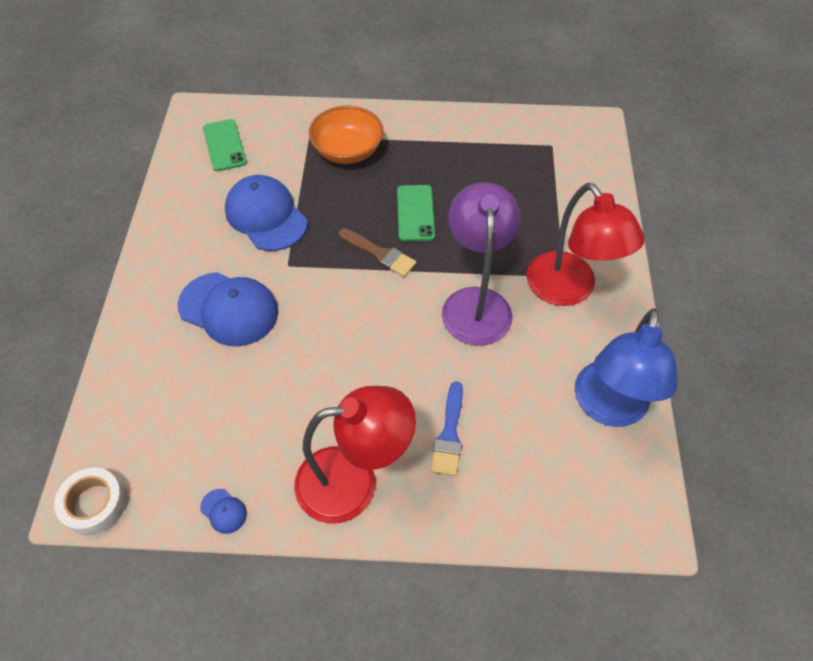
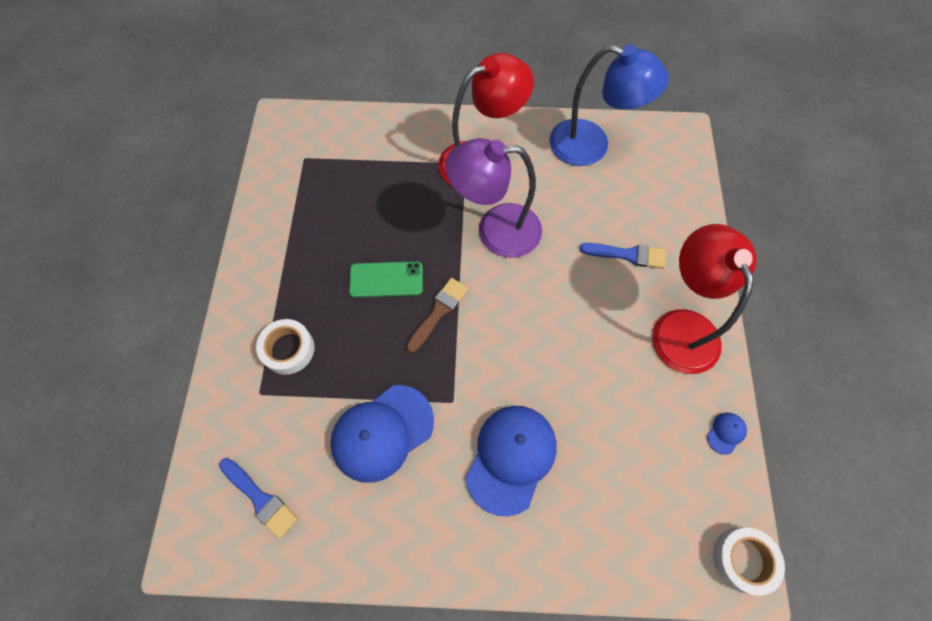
camera: 90 degrees left, 10 degrees up
green phone [203,119,247,171] -> blue brush [219,458,298,539]
orange bowl [309,106,384,164] -> white tape [256,319,315,375]

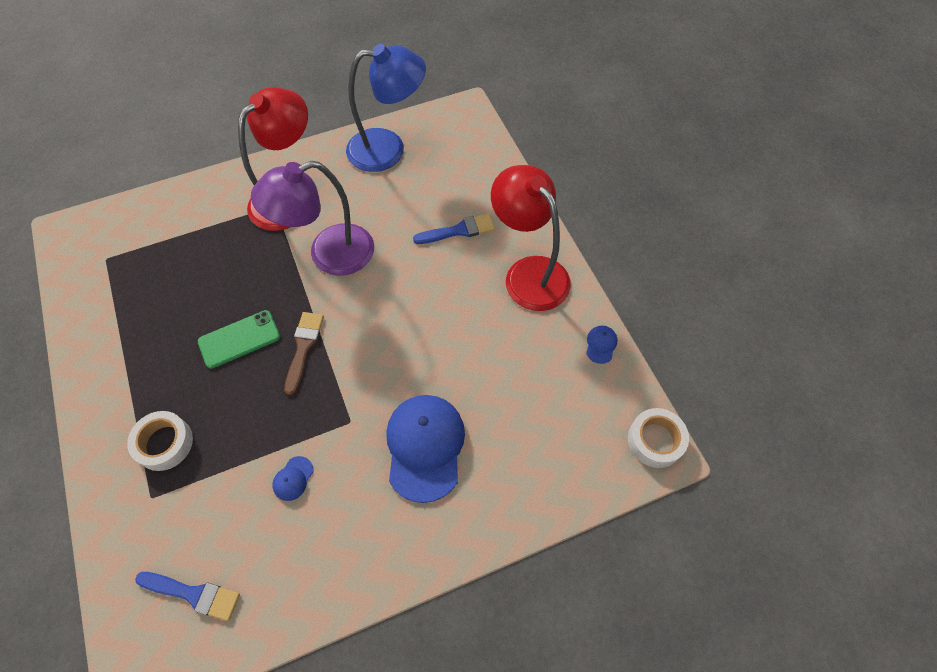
camera: 25 degrees left, 5 degrees down
blue cap [330,385,434,483] -> blue cap [272,456,314,501], size x0.41

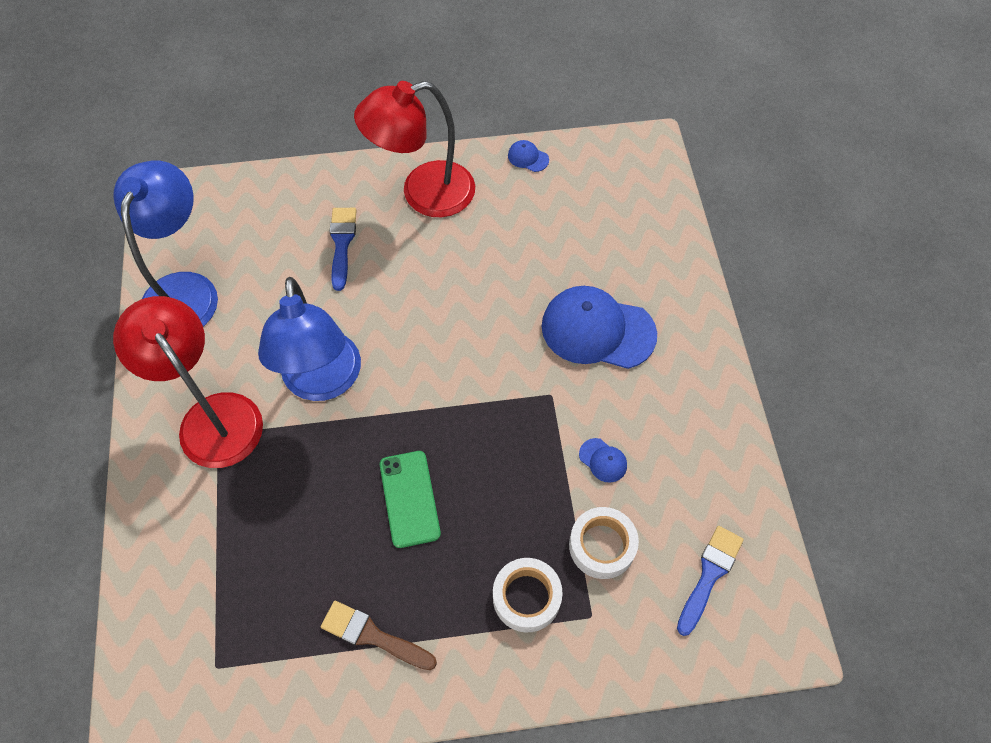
camera: 75 degrees left, 0 degrees up
purple lamp [251,161,374,276] -> blue lamp [258,277,361,401]
brown brush [284,312,324,395] -> brown brush moved to [321,601,437,670]
white tape [628,408,689,468] -> white tape moved to [569,507,639,579]

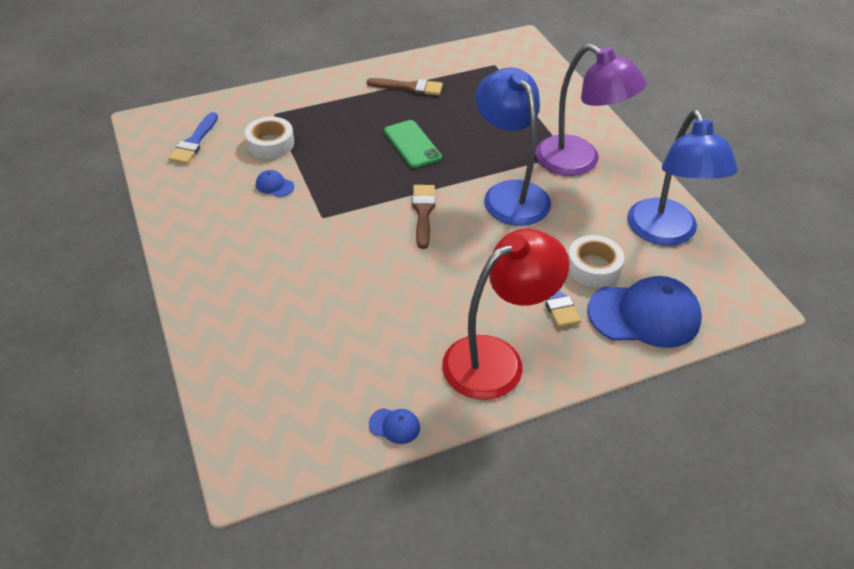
camera: 165 degrees right, 15 degrees down
red lamp [113,296,263,468] -> purple lamp [536,44,647,176]
white tape [493,558,563,632] -> white tape moved to [568,235,624,287]
blue cap [541,286,657,369] -> blue cap moved to [588,276,702,348]
none -> brown brush [412,185,435,249]

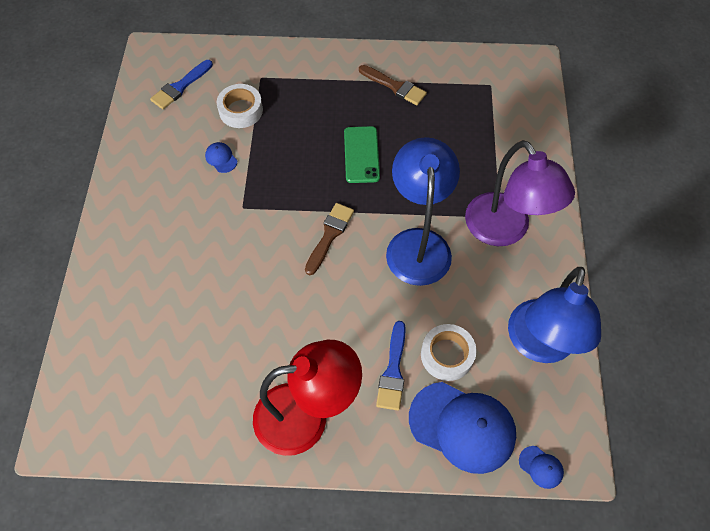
camera: 25 degrees right, 15 degrees up
blue cap [369,408,420,444] -> blue cap moved to [519,446,564,489]

